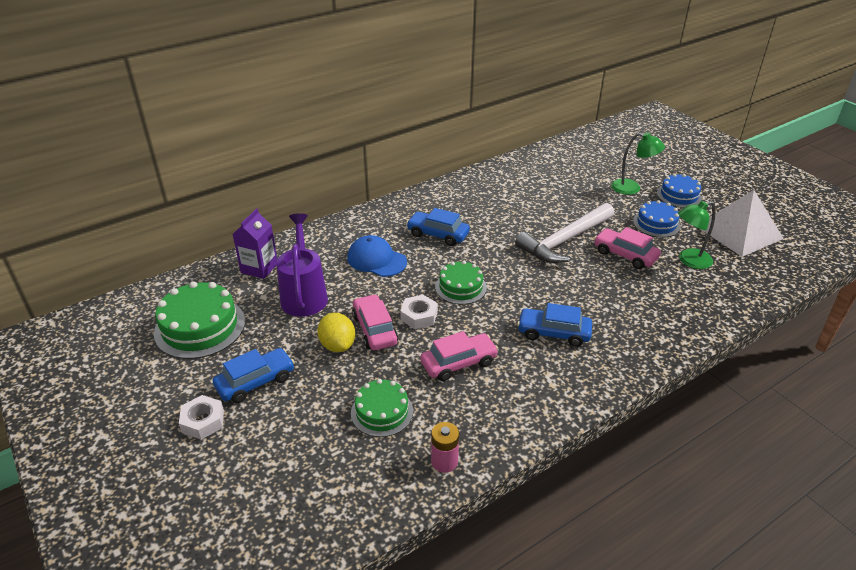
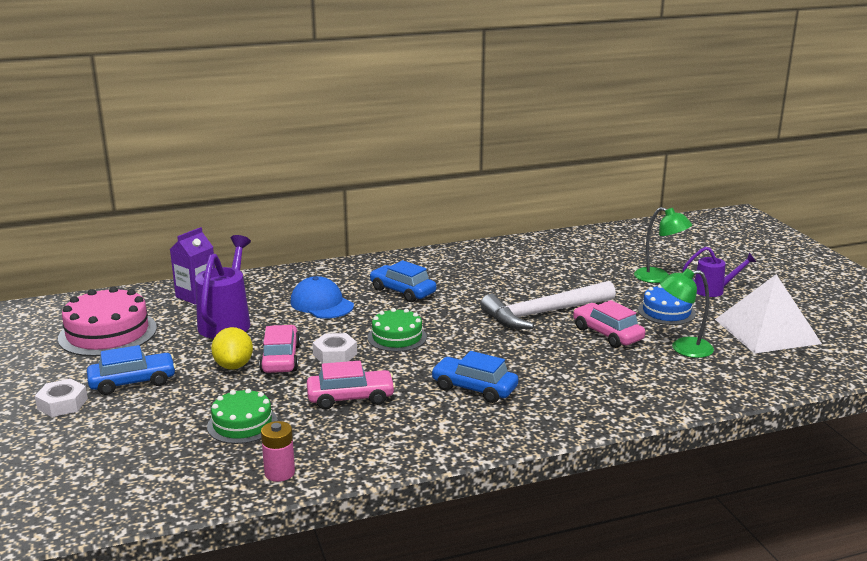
camera: 15 degrees right, 15 degrees down
green cake [154,281,245,359] -> pink cake [58,286,157,357]
blue cake [657,174,702,208] -> purple watering can [683,247,756,297]

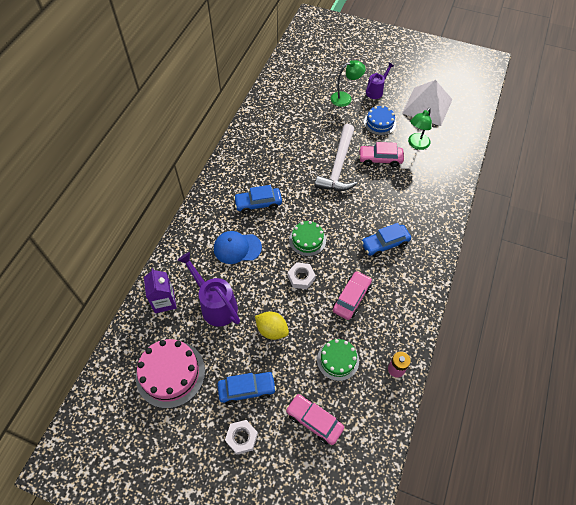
camera: 50 degrees left, 35 degrees up
blue car [87,345,176,395] -> blue car turned 60 degrees clockwise [217,372,276,405]
pink car [259,325,300,373] -> pink car moved to [286,394,344,445]

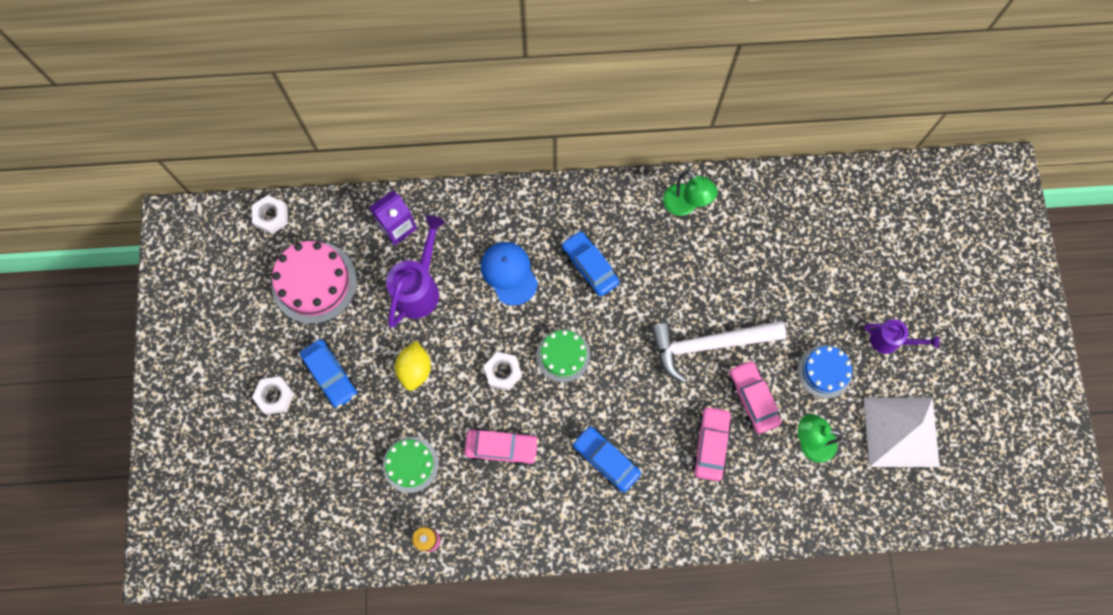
camera: 65 degrees right, 15 degrees up
pink car [286,394,344,445] -> pink car moved to [692,406,732,481]
green lamp [331,60,366,107] -> green lamp moved to [663,171,718,216]
none -> white nut [252,195,288,234]

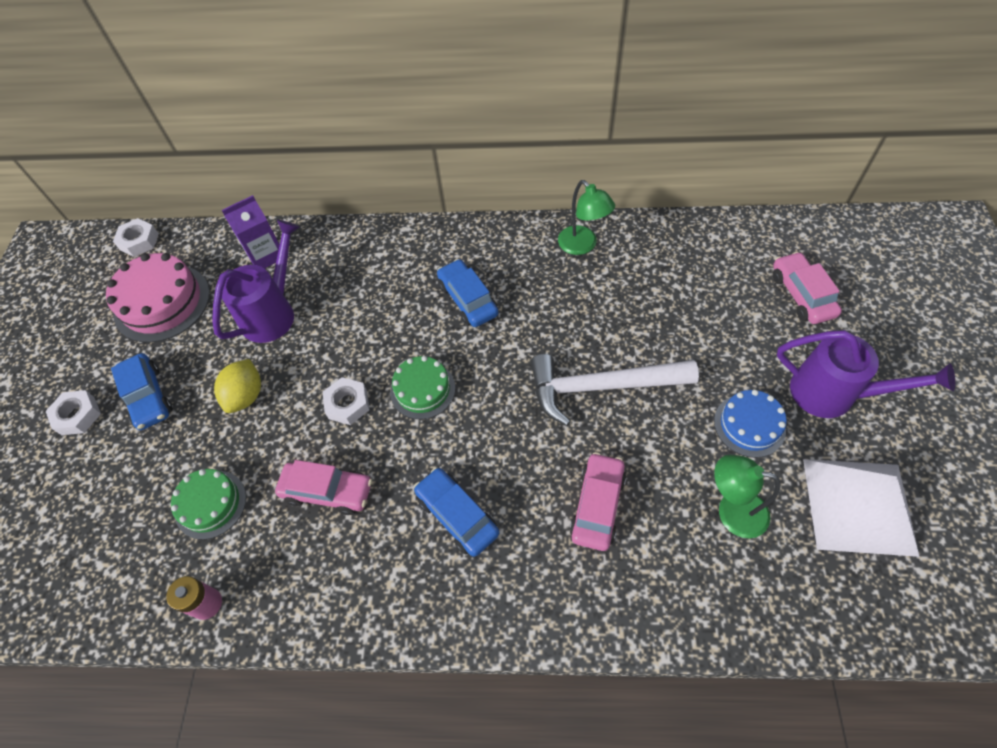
camera: 10 degrees right, 15 degrees down
blue cap [481,242,538,306] -> none
pink car [729,360,781,434] -> pink car moved to [773,252,842,324]
purple watering can [864,319,939,354] -> purple watering can [777,330,955,418], size x1.64

